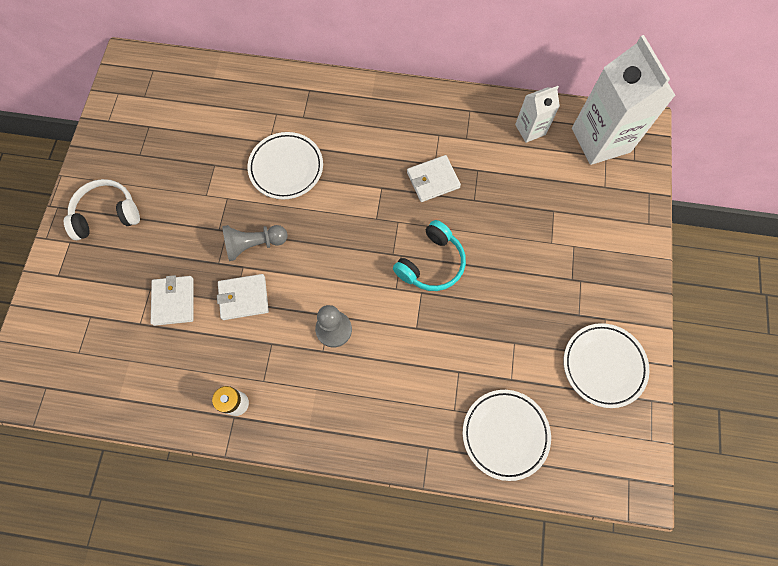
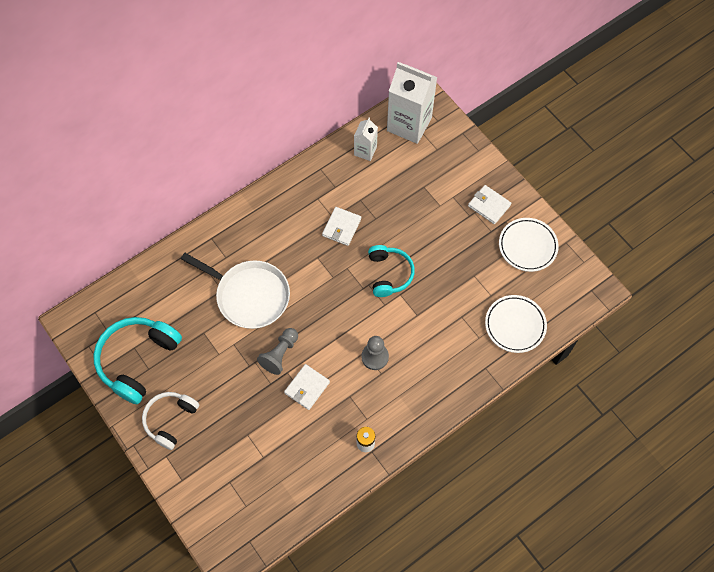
camera: 45 degrees left, 5 degrees down
white wallet [151,275,194,326] -> white wallet moved to [468,185,511,224]
white plate [247,132,323,199] -> white pan [181,253,290,329]
none -> turquoise headphones [93,317,182,404]

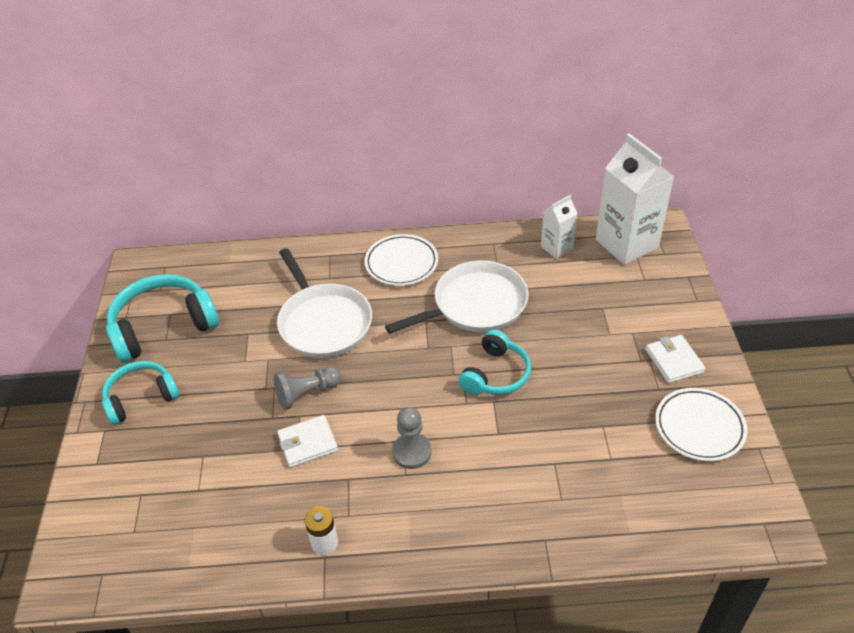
camera: 35 degrees right, 20 degrees down
white headphones [142,392,199,450] -> turquoise headphones [102,361,179,425]
white wallet [322,207,361,246] -> white pan [385,261,528,334]
white plate [485,295,547,353] -> white plate moved to [365,234,438,286]

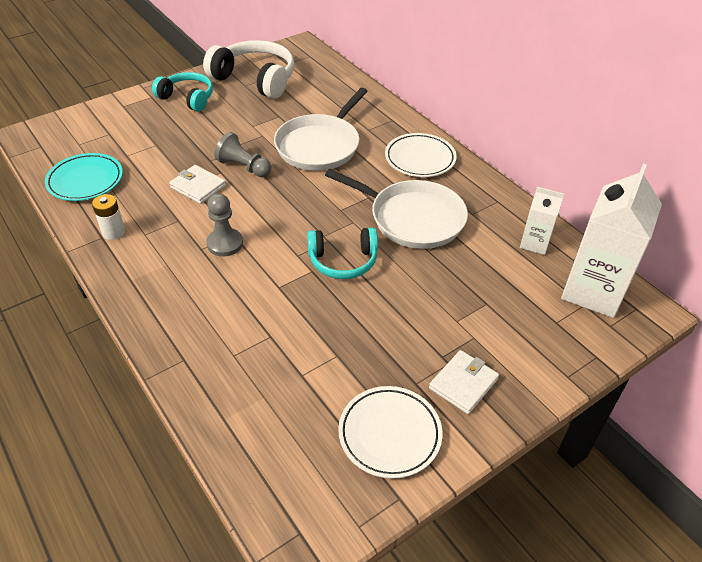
camera: 55 degrees right, 0 degrees up
turquoise headphones [106,274,219,362] -> white headphones [203,40,294,99]
none -> turquoise plate [45,153,123,201]

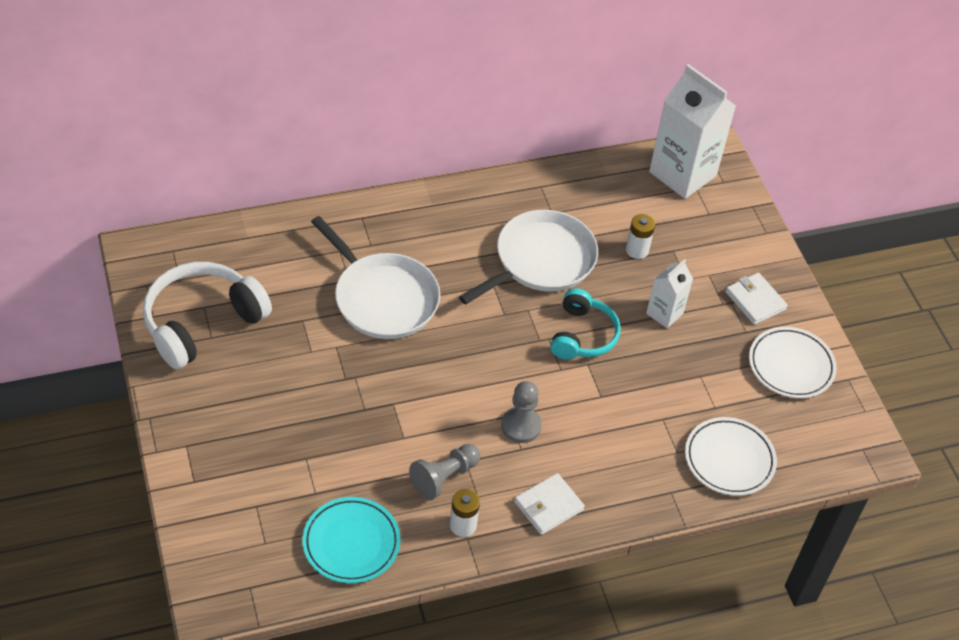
camera: 75 degrees left, 5 degrees up
turquoise headphones [152,72,213,112] -> none
white wallet [169,165,226,204] -> white wallet moved to [514,473,585,535]
grey pawn [215,132,271,177] -> grey pawn moved to [409,444,480,500]
white plate [385,133,457,177] -> white plate moved to [685,417,777,496]
white carton [520,187,564,255] -> white carton moved to [646,259,693,328]
none -> white battery [626,214,655,259]

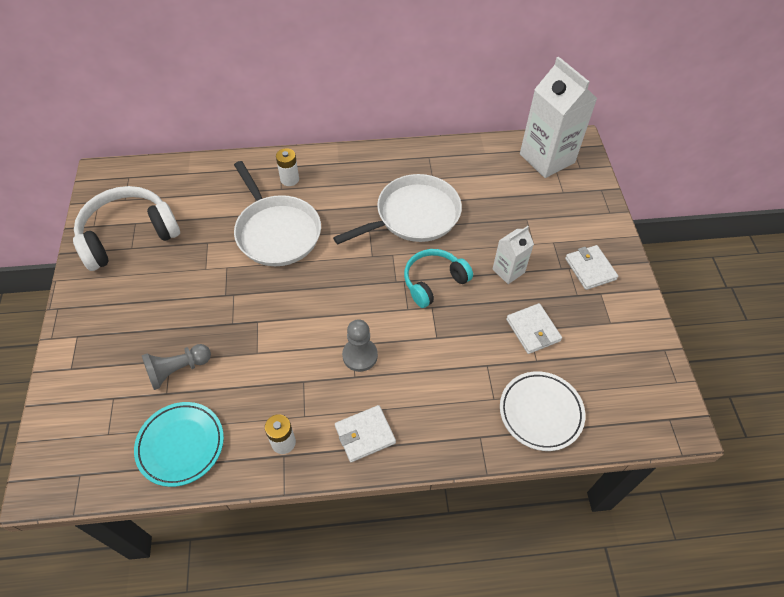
camera: 15 degrees right, 5 degrees up
grey pawn [409,444,480,500] -> grey pawn moved to [142,344,211,390]
turquoise headphones [550,288,621,360] -> turquoise headphones turned 150 degrees counterclockwise [404,249,473,308]
white battery [626,214,655,259] -> white battery moved to [276,148,299,186]
white plate [749,327,837,398] -> none
none -> white wallet [506,303,562,354]

